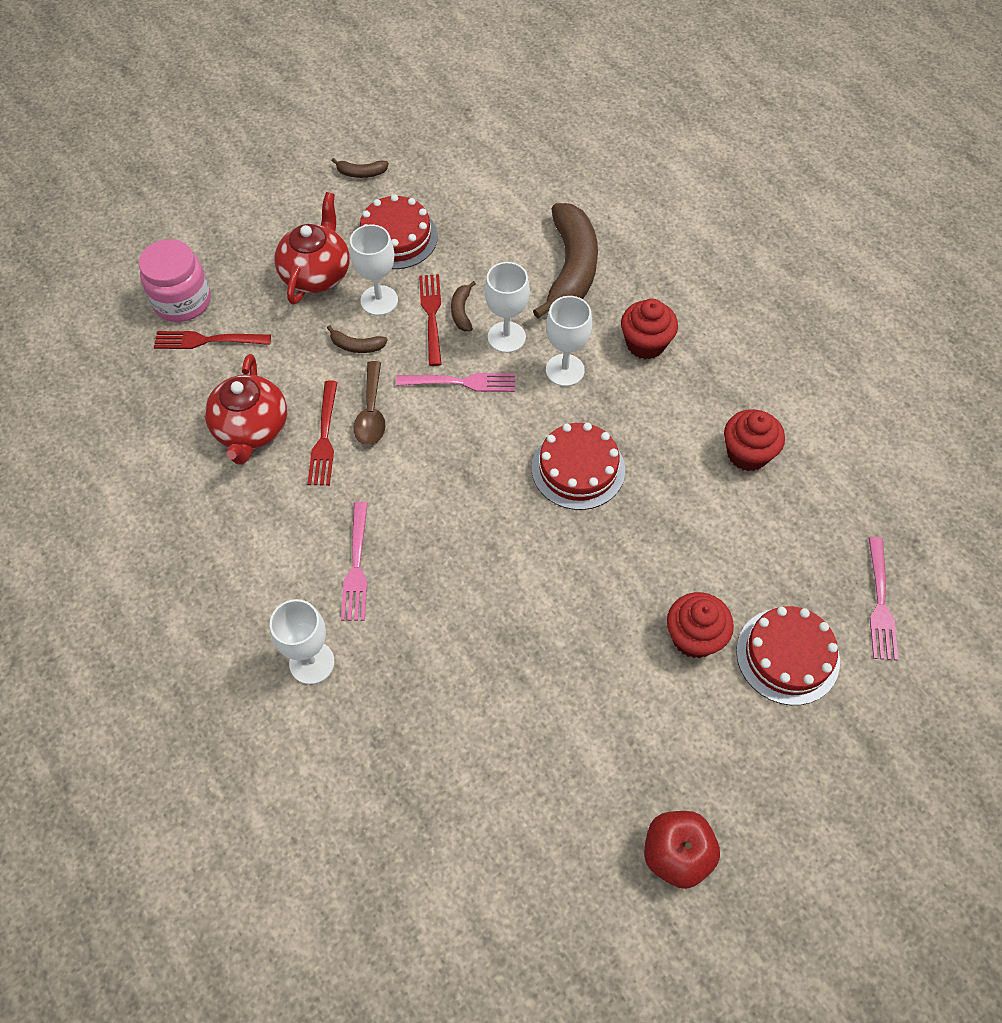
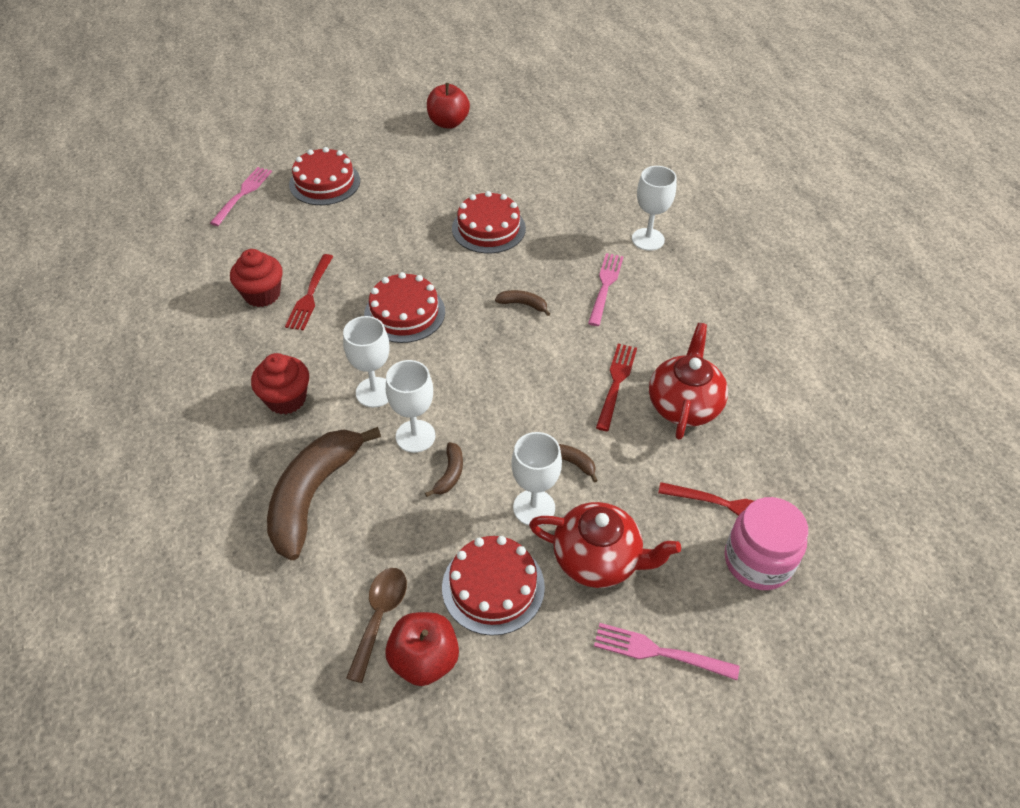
camera: 165 degrees left, 10 degrees down
red teapot [274,192,349,305] -> red teapot turned 105 degrees counterclockwise [529,502,681,588]
brown banana [331,158,389,178] -> brown banana moved to [495,290,550,316]
brown spoon [353,361,386,445] -> brown spoon moved to [346,568,407,683]
pink fork [396,373,515,392] -> pink fork moved to [594,623,740,680]
red fork [419,274,442,366] -> red fork moved to [285,254,333,330]
red cupcake [667,592,734,658] -> none
none -> red apple [385,612,459,686]
none -> red cake [452,191,526,253]

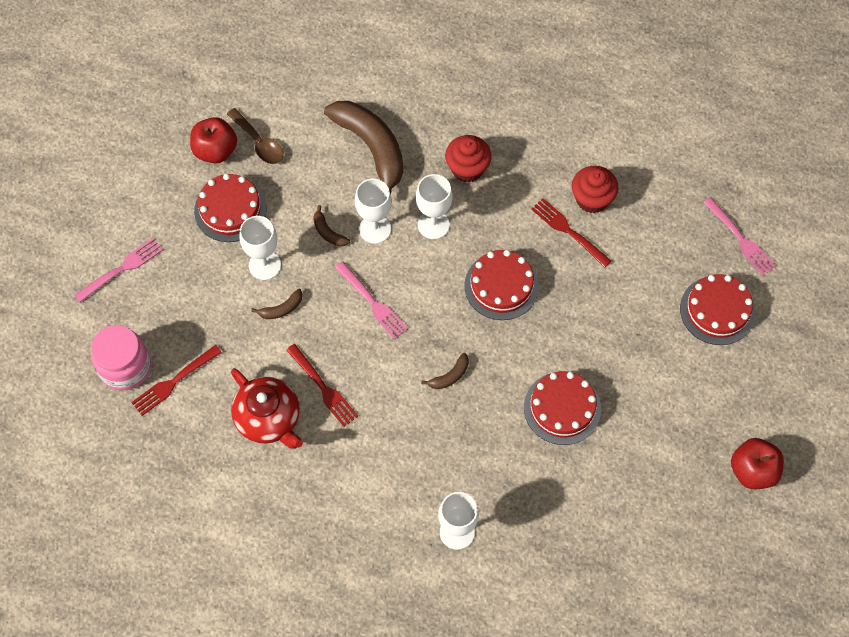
camera: 125 degrees right, 15 degrees up
red teapot [529,502,681,588] -> none
pink fork [588,253,624,326] -> pink fork moved to [335,262,408,339]

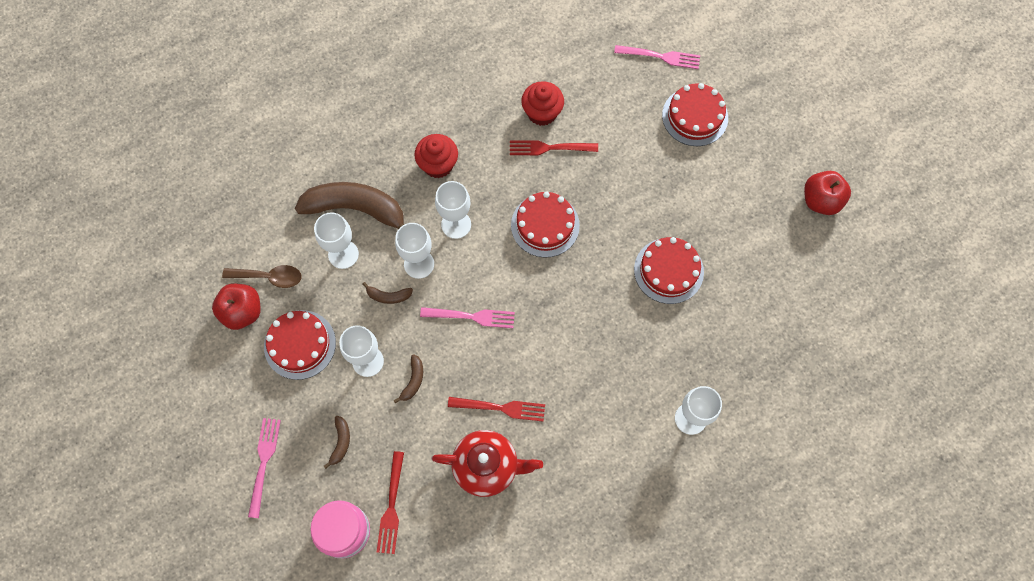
camera: 45 degrees left, 5 degrees up
brown banana [421,353,469,389] -> brown banana moved to [324,416,350,469]
none -> white goblet [314,212,359,269]

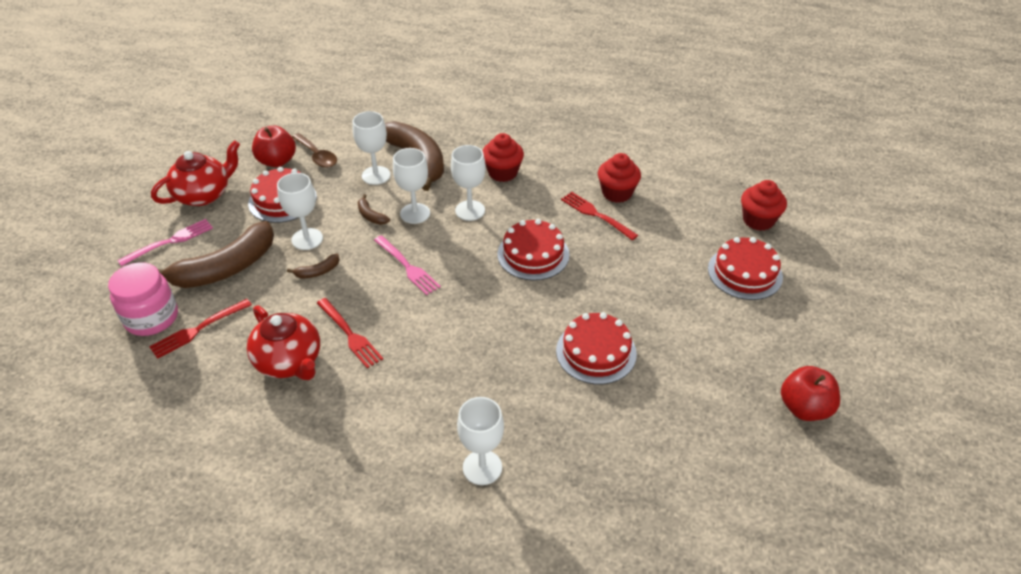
camera: 45 degrees right, 25 degrees down
brown banana [324,416,350,469] -> brown banana [158,221,274,288], size x2.40
pink fork [614,45,700,69] -> red cupcake [741,180,787,231]
none -> red teapot [151,140,240,206]

